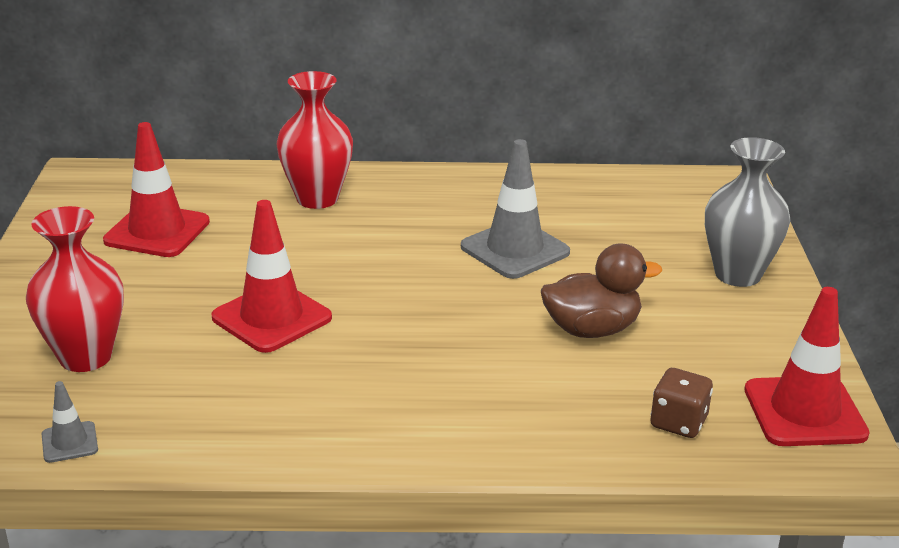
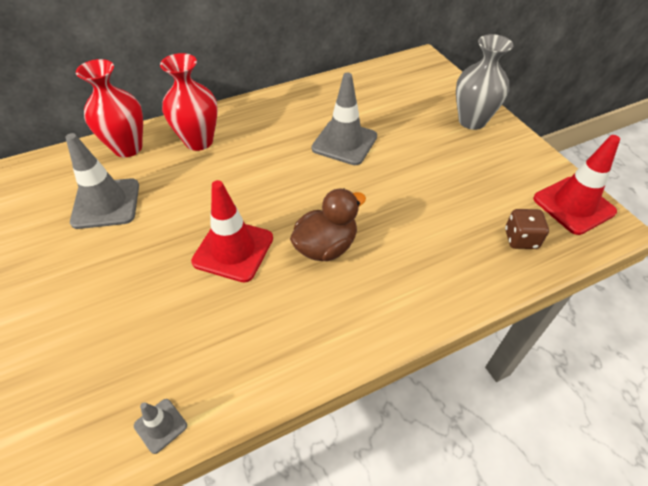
camera: 25 degrees left, 20 degrees up
red vase [26,206,124,372] -> red vase moved to [76,59,143,157]
red traffic cone [103,122,210,257] -> grey traffic cone [65,133,139,229]
brown duck [541,244,662,338] -> brown duck moved to [290,188,366,261]

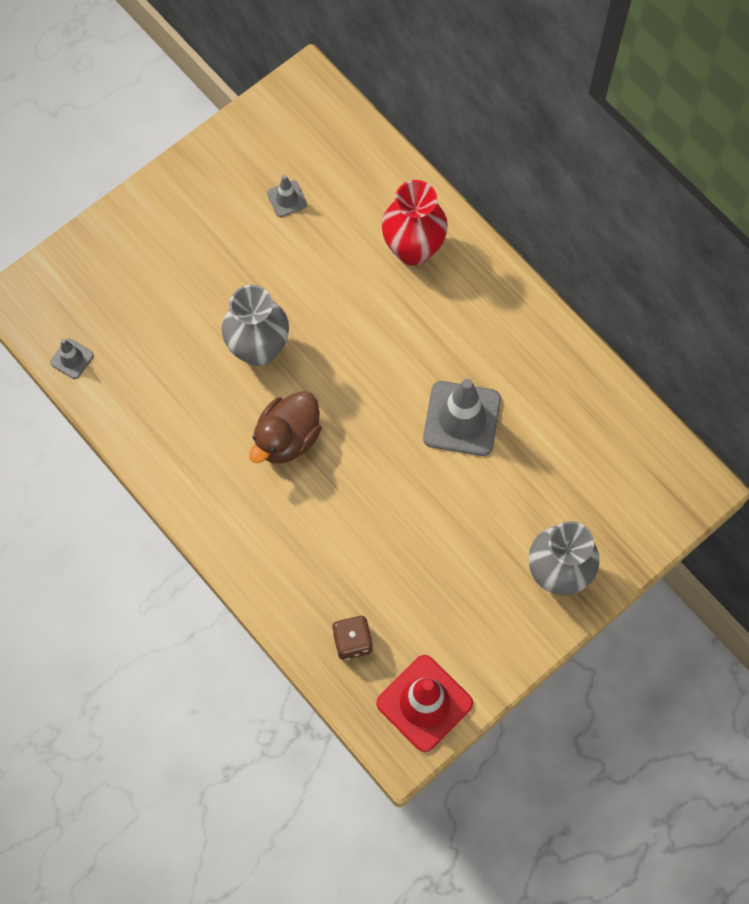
camera: 75 degrees right, 20 degrees up
grey traffic cone [65,133,139,229] -> grey traffic cone [267,175,307,217], size x0.49
red vase [76,59,143,157] -> none
red traffic cone [191,180,273,283] -> grey vase [222,285,289,366]
brown duck [290,188,366,261] -> brown duck turned 90 degrees clockwise [249,391,321,464]

